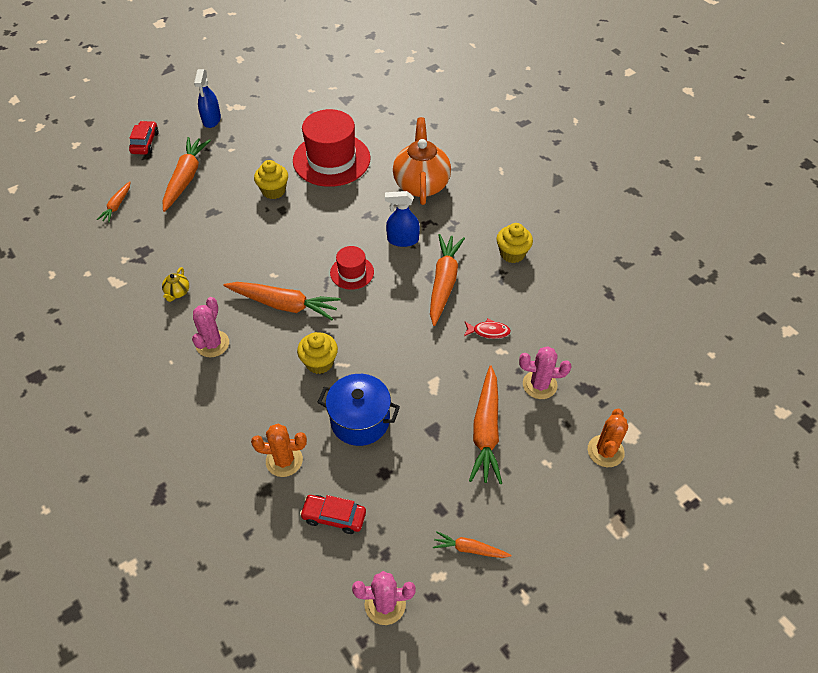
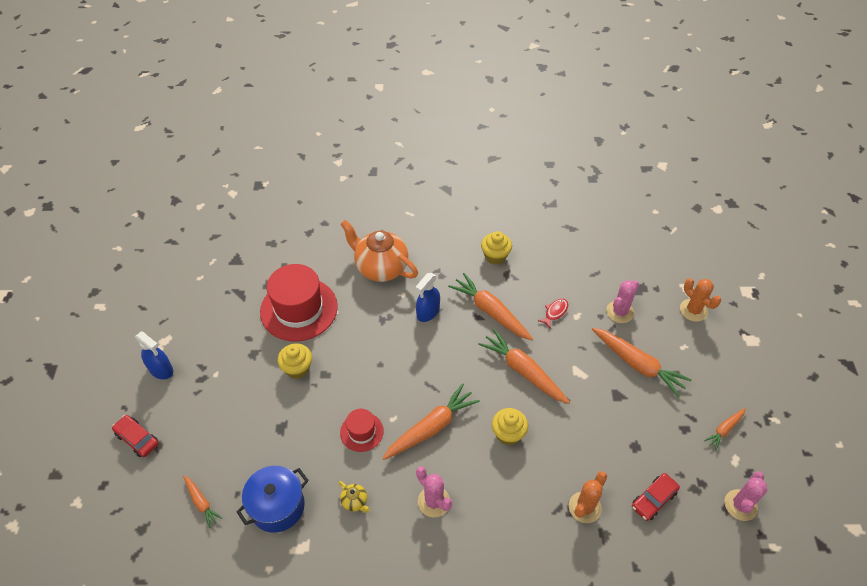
camera: 55 degrees left, 0 degrees up
orange carrot [163,137,211,212] -> orange carrot moved to [478,329,570,404]
blue pot [318,374,400,446] -> blue pot moved to [236,466,309,533]
red hat [330,246,374,290] -> red hat moved to [340,409,384,452]

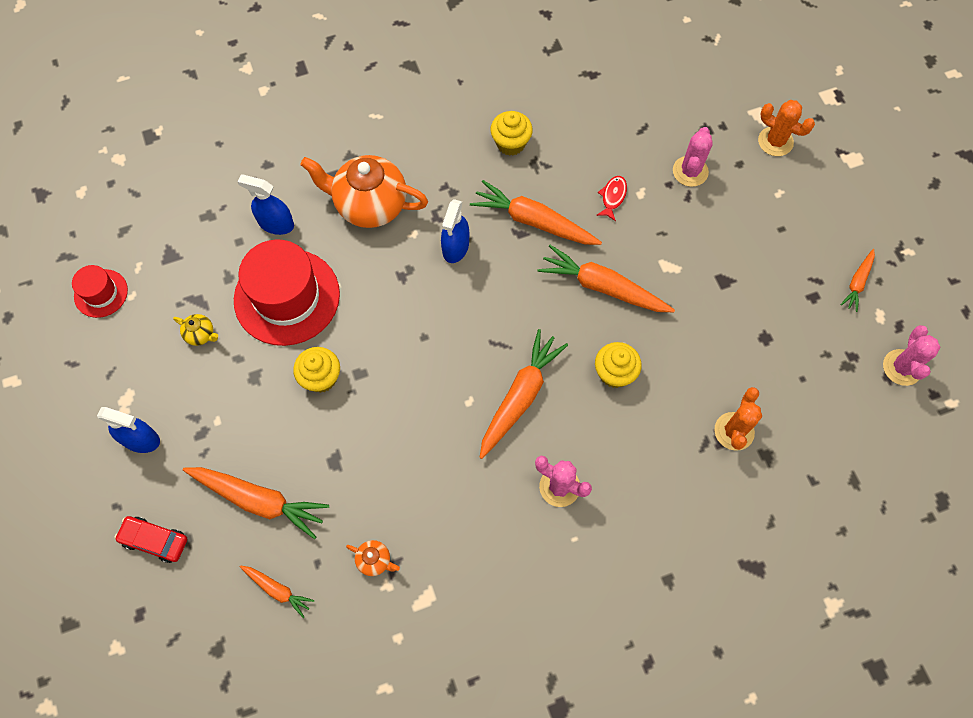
camera: 20 degrees left, 15 degrees up
blue pot [236,466,309,533] -> orange teapot [346,540,400,576]
yellow teapot [339,481,370,513] -> yellow teapot moved to [173,314,218,346]
red hat [340,409,384,452] -> red hat moved to [72,265,128,318]
orange carrot [592,328,692,397] -> orange carrot moved to [183,467,329,539]
red car [632,473,680,521] -> none
none -> blue spray bottle [237,175,294,235]

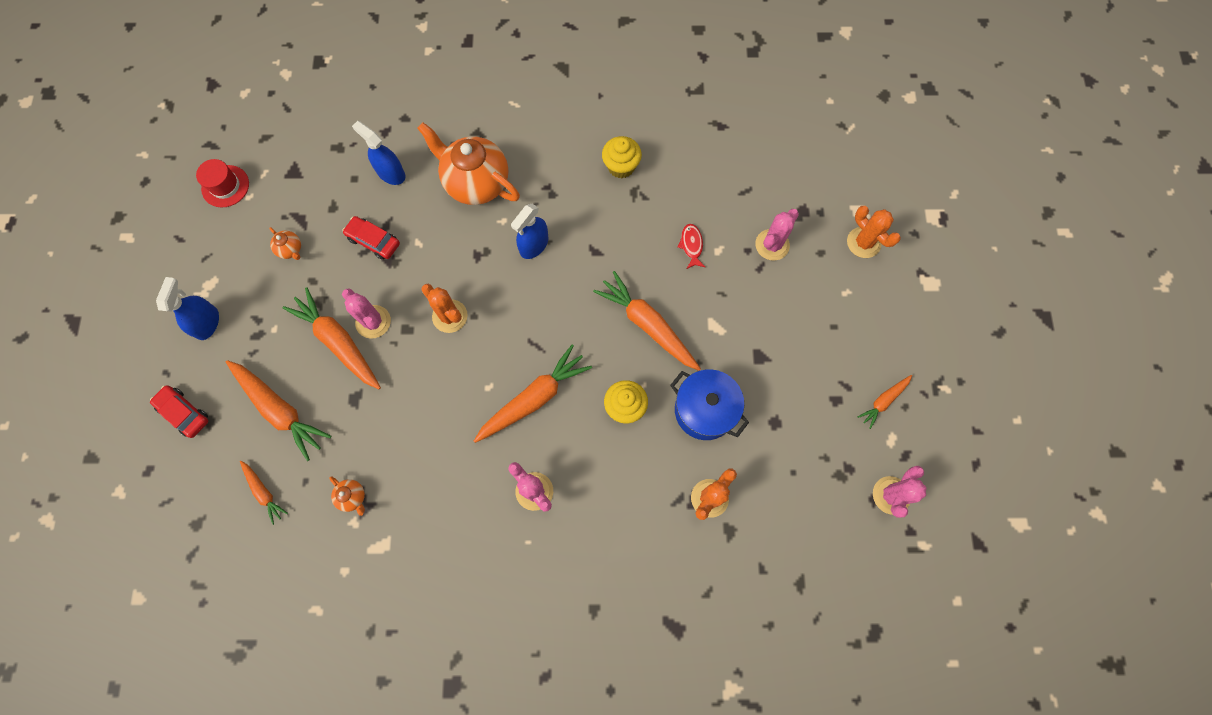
camera: 20 degrees right, 5 degrees up
blue spray bottle [97,407,160,453] -> blue spray bottle turned 120 degrees counterclockwise [156,277,219,340]
yellow teapot [173,314,218,346] -> orange teapot [269,227,301,260]
red hat [234,239,340,346] -> red car [342,216,400,260]
yellow cupcake [293,347,340,393] -> pink cactus [342,289,391,339]
orange carrot [470,180,602,245] -> orange carrot moved to [283,287,381,389]
red fish [596,176,627,221] -> red fish turned 45 degrees counterclockwise [678,224,705,269]
none -> orange cactus [421,284,468,333]
none -> blue pot [670,369,749,440]

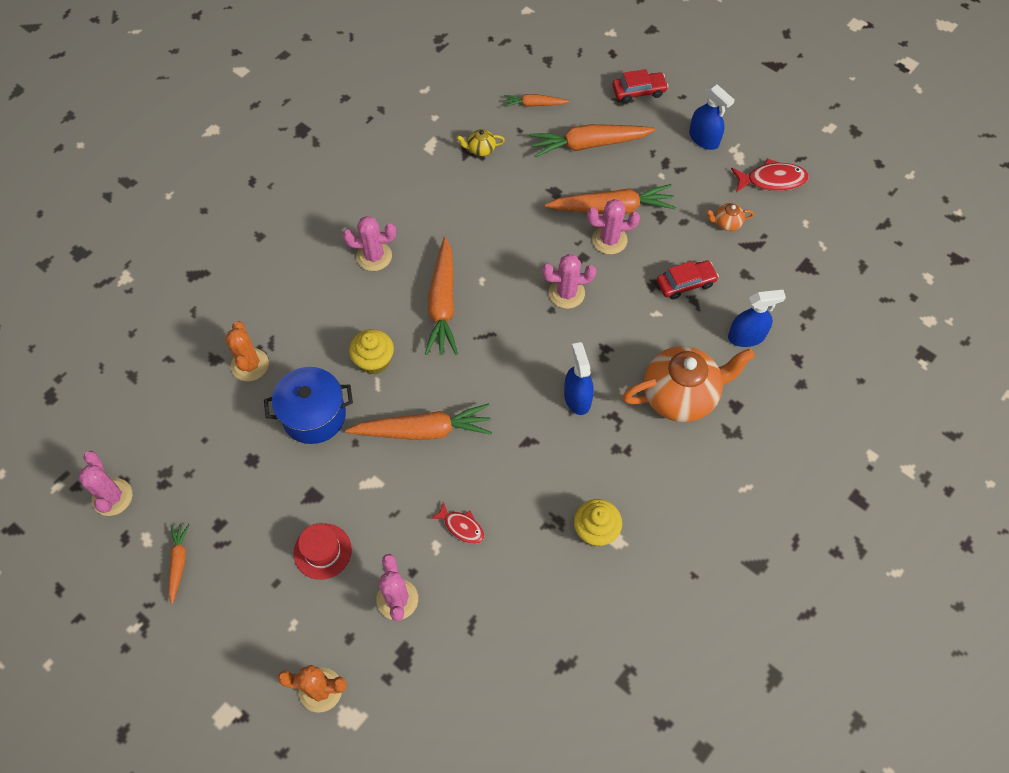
camera: 130 degrees right, 10 degrees down
red hat [196,159,249,207] -> red hat moved to [294,524,352,580]
orange teapot [329,476,365,516] -> yellow teapot [456,129,505,156]
orange cactus [421,284,468,333] -> pink cactus [542,254,596,309]
none -> red fish [731,158,809,192]

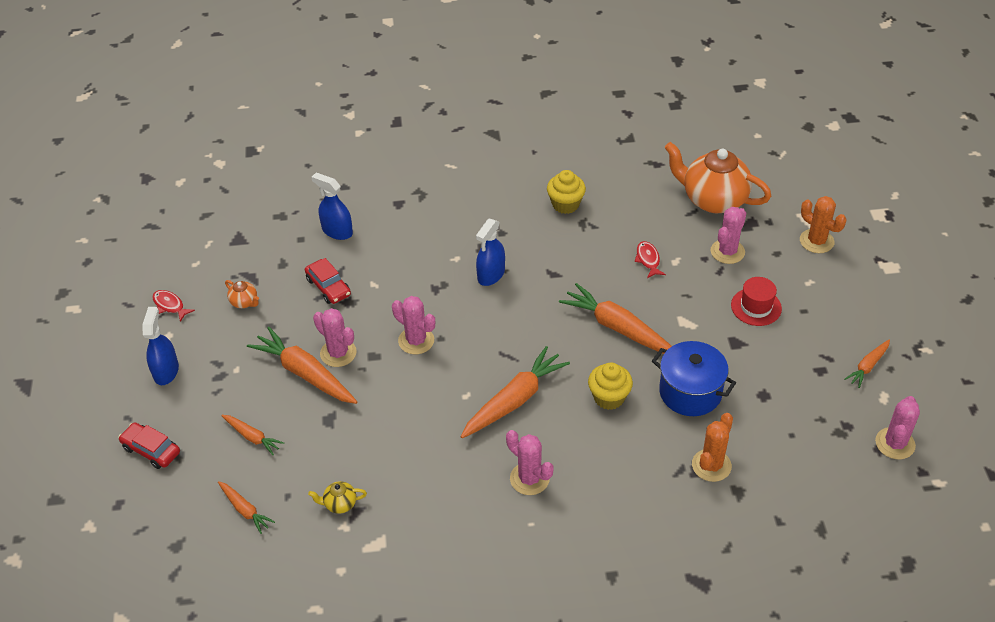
camera: 135 degrees left, 15 degrees down
yellow teapot [456,129,505,156] -> yellow teapot turned 135 degrees clockwise [308,481,367,514]
orange carrot [530,124,656,158] -> orange carrot [221,415,284,455], size x0.53
orange teapot [622,346,755,422] -> orange teapot moved to [665,142,771,213]
red car [657,261,719,299] -> red car turned 150 degrees counterclockwise [305,258,351,304]
red fish [731,158,809,192] -> red fish [152,290,195,322], size x0.64

